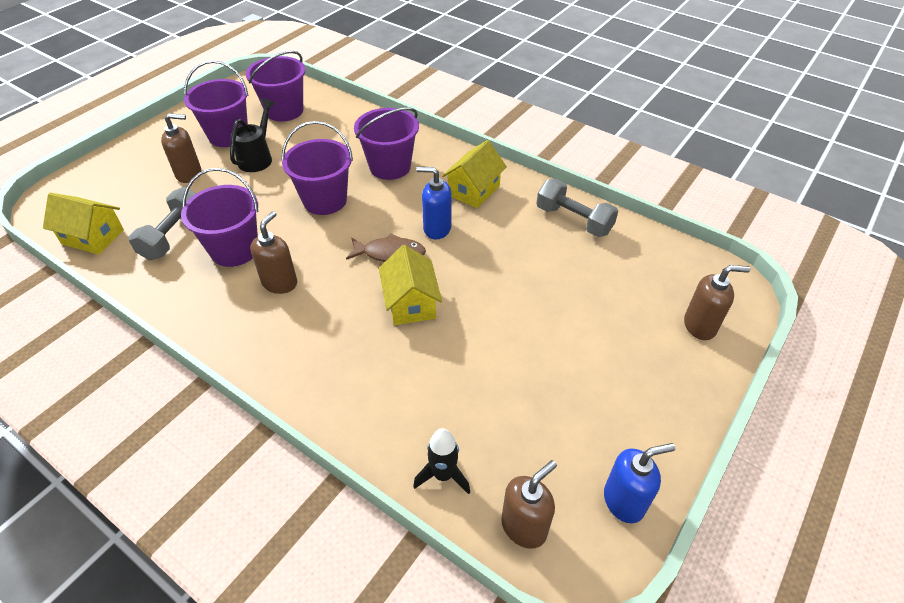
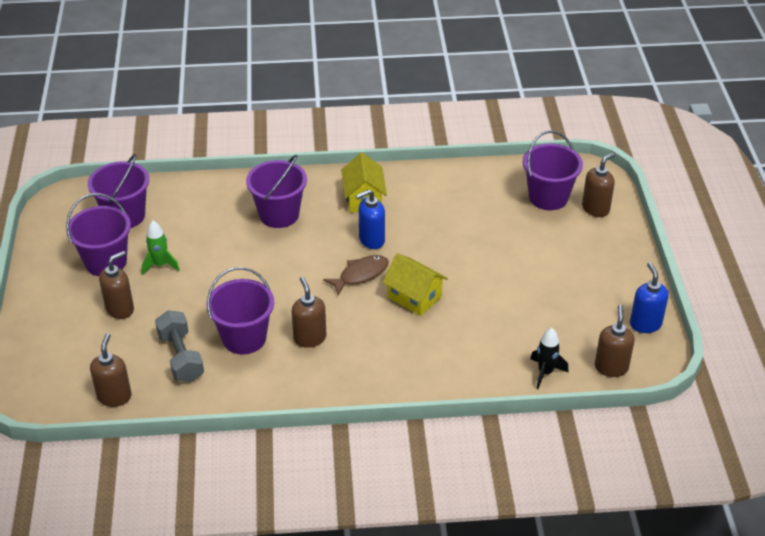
camera: 40 degrees left, 5 degrees down
yellow house [43,192,124,255] -> brown soap dispenser [90,333,132,407]
black watering can [230,98,275,172] -> green rocket [142,221,180,275]
purple bucket [282,121,353,215] -> purple bucket moved to [523,131,583,210]
grey dumbbell [536,179,618,237] -> none
blue soap dispenser [604,443,675,523] -> blue soap dispenser turned 45 degrees counterclockwise [630,263,669,333]

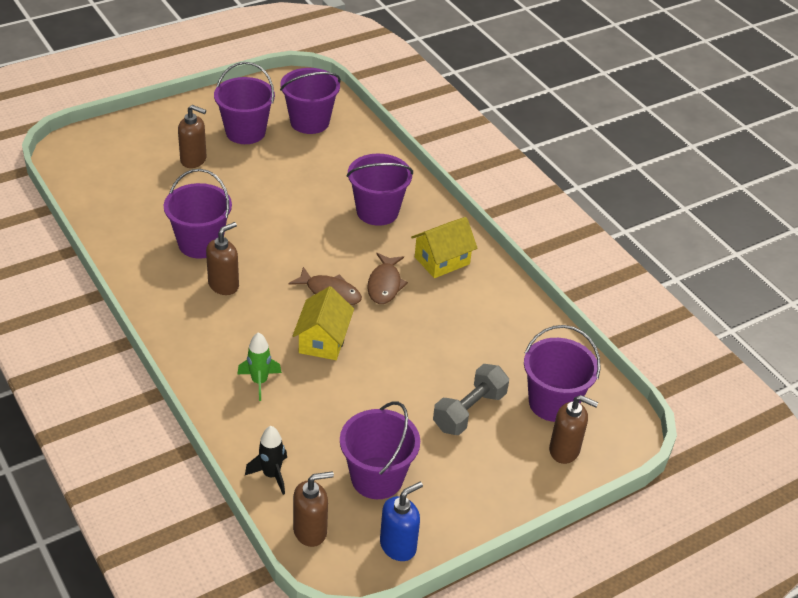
camera: 60 degrees right, 0 degrees up
brown soap dispenser [90,333,132,407] -> none
green rocket [142,221,180,275] -> green rocket moved to [237,332,282,401]
grey dumbbell [155,310,204,382] -> grey dumbbell moved to [433,364,509,435]
blue soap dispenser [356,189,385,249] -> brown fish [367,253,408,304]
none -> purple bucket [340,401,420,499]

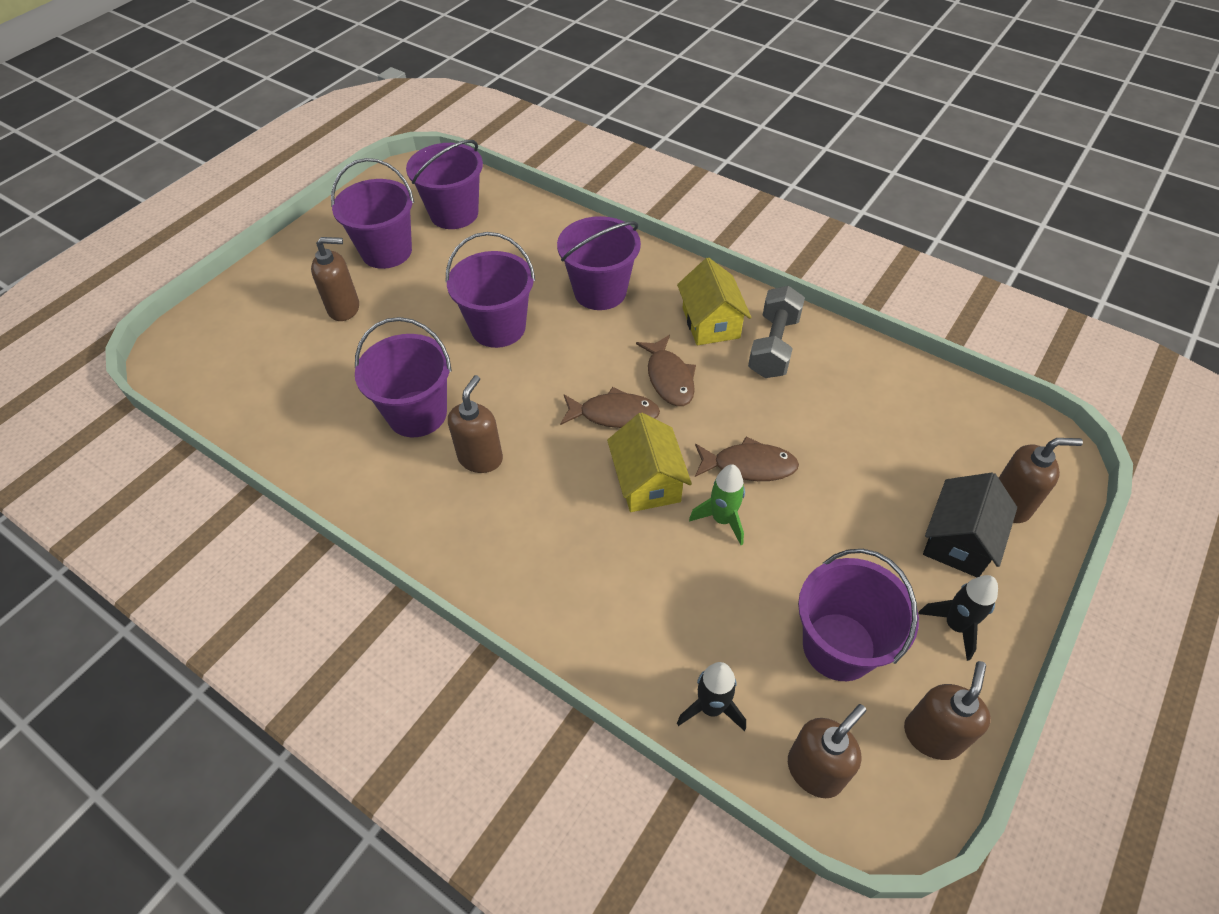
camera: 20 degrees left, 10 degrees up
green rocket [237,332,282,401] -> green rocket moved to [689,464,745,545]
blue soap dispenser [380,482,423,561] -> brown soap dispenser [904,661,991,760]
yellow house [411,217,478,278] -> yellow house turned 45 degrees counterclockwise [677,257,751,345]
grey dumbbell [433,364,509,435] -> grey dumbbell moved to [748,286,805,378]
purple bucket [524,325,601,422] -> purple bucket moved to [446,232,535,348]
none -> brown fish [695,436,799,481]
none -> black rocket [918,575,998,661]
none -> black house [923,473,1017,577]

